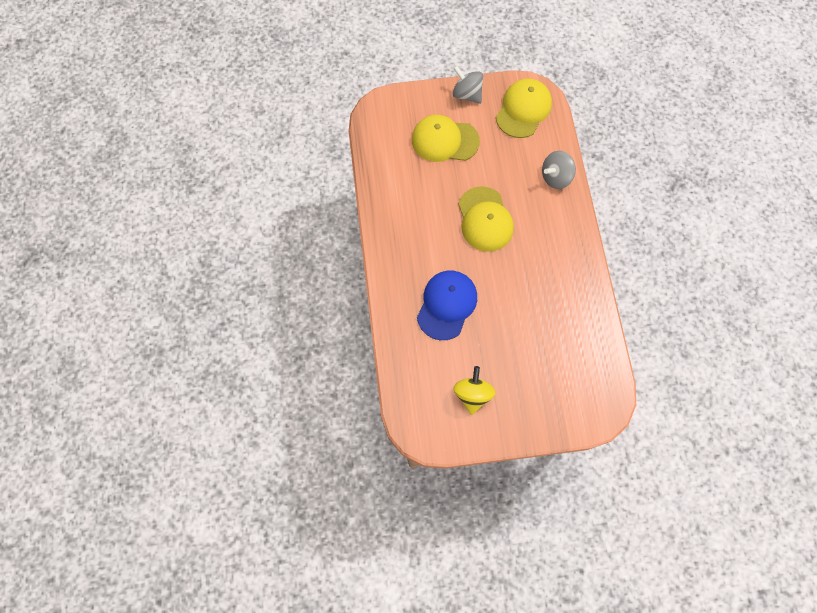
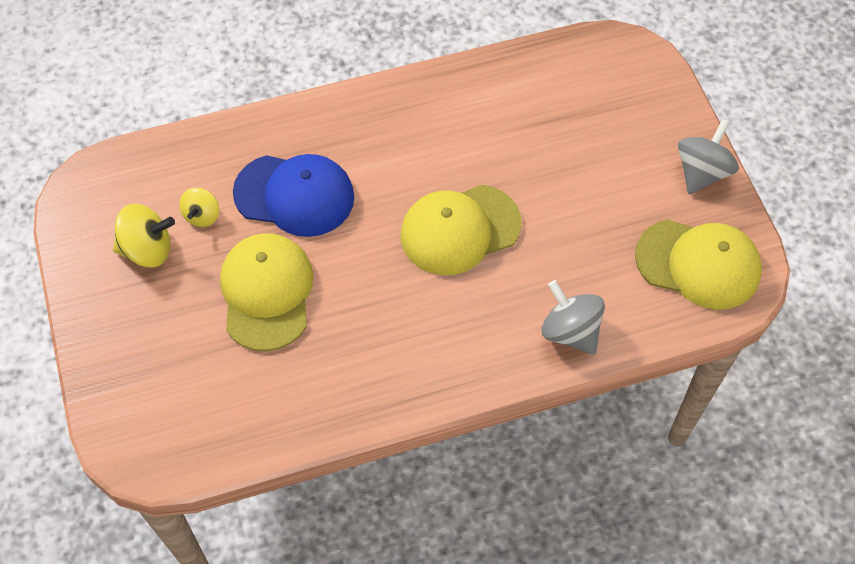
camera: 80 degrees right, 10 degrees down
yellow cap [412,115,480,162] -> yellow cap moved to [220,233,314,351]
none -> yellow spinning top [179,188,219,227]

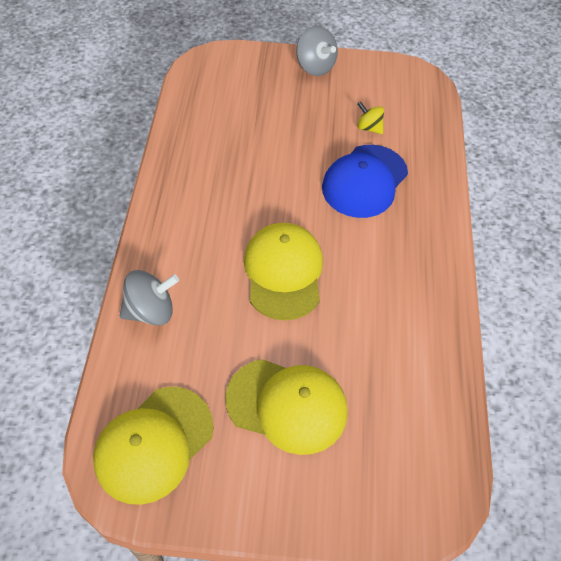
camera: 110 degrees right, 5 degrees down
yellow spinning top [113,204,175,268] -> none
yellow cap [220,233,314,351] -> yellow cap moved to [225,359,348,455]
grey spinning top [678,119,739,194] -> grey spinning top moved to [296,26,338,76]

